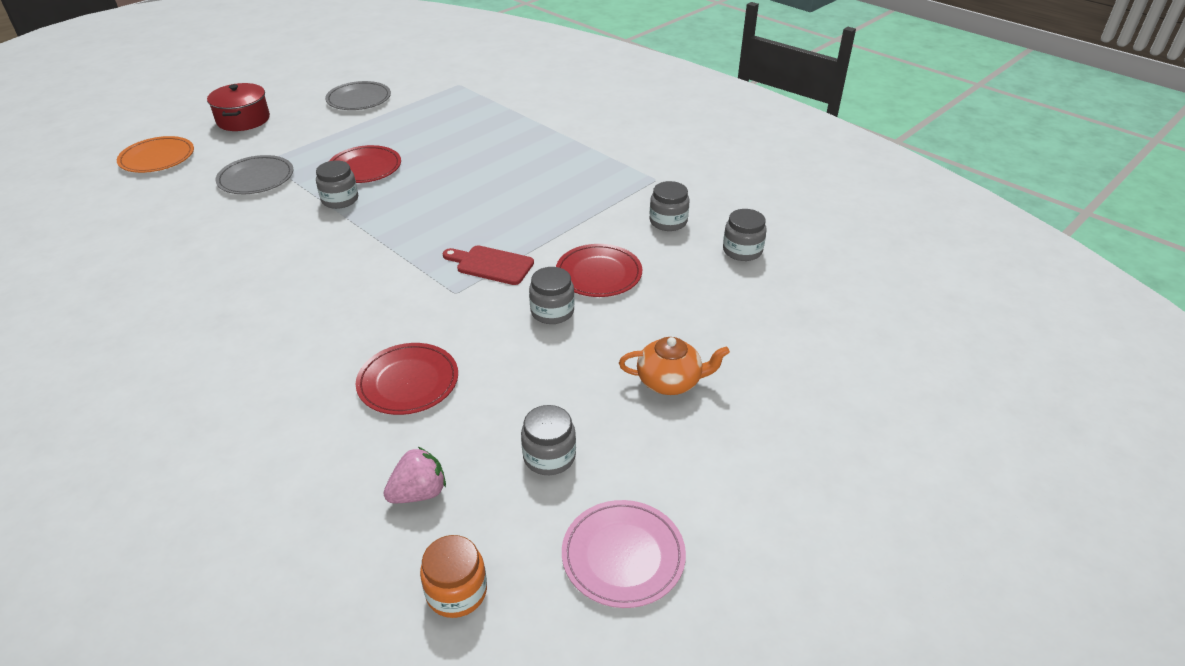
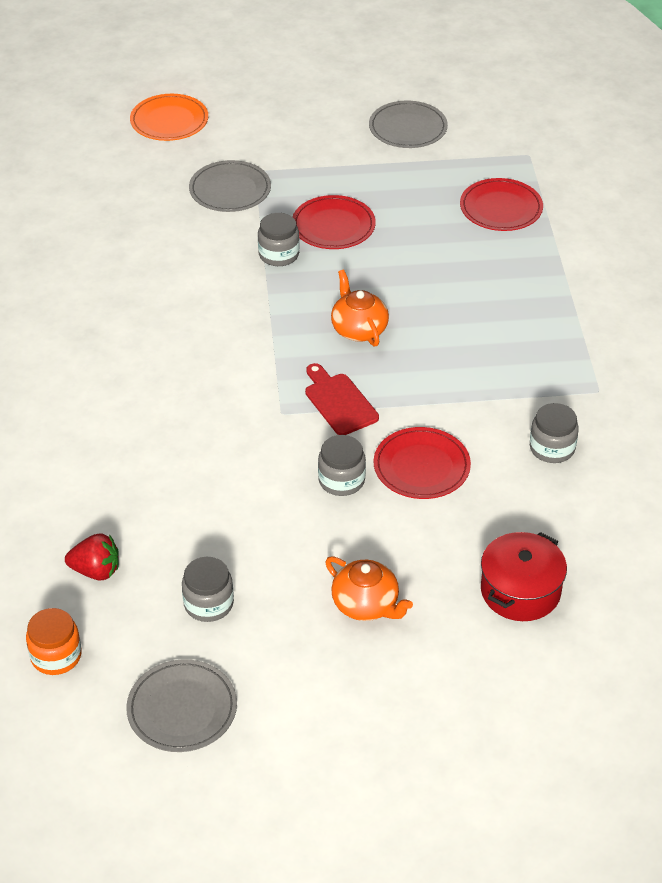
camera: 40 degrees right, 5 degrees up
red pot [207,83,270,131] -> red pot moved to [481,532,567,621]
red plate [356,343,458,415] -> red plate moved to [460,178,543,231]
pink strawberry [383,447,446,503] -> red strawberry [65,533,119,581]
pink plate [562,500,686,608] -> grey plate [126,659,237,752]
grey jar [723,209,767,261] -> none
none -> orange teapot [331,270,389,347]

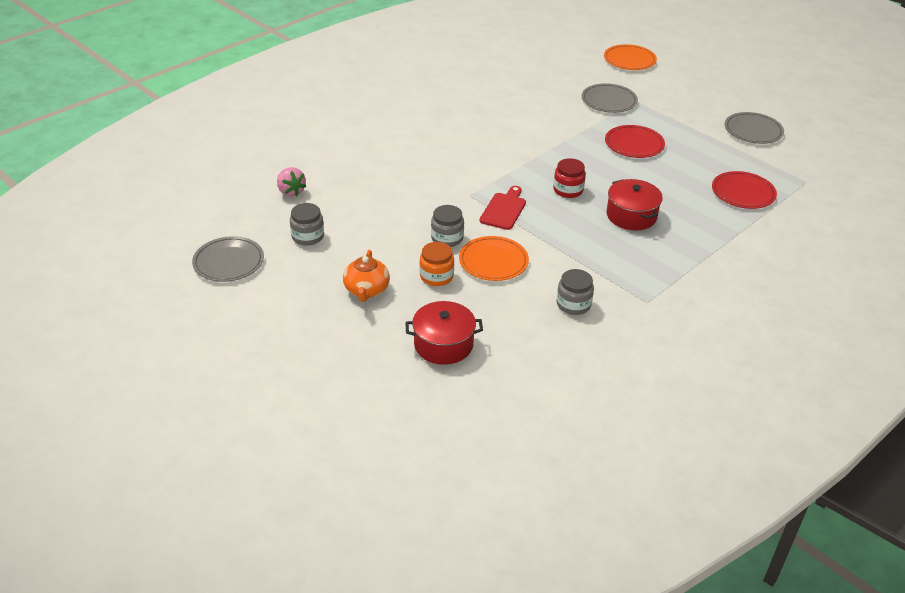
camera: 50 degrees right, 5 degrees down
orange jar [26,608,82,675] -> orange jar moved to [419,242,454,286]
red strawberry [65,533,119,581] -> pink strawberry [277,167,306,197]
grey jar [258,213,300,266] -> none
orange teapot [331,270,389,347] -> red jar [553,158,586,198]
red plate [374,427,471,499] -> orange plate [459,236,529,281]
none -> red pot [607,179,663,230]

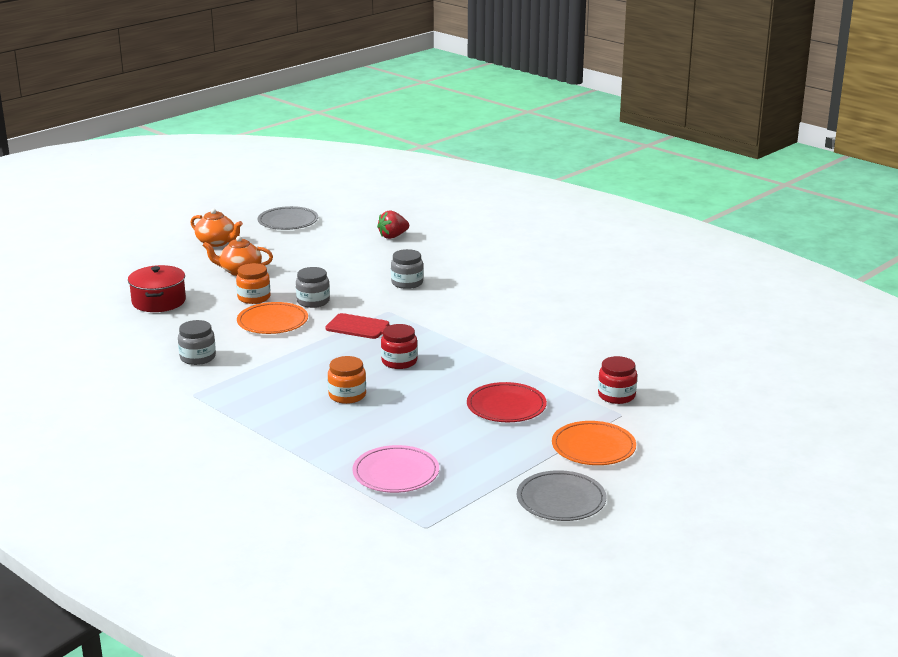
camera: 90 degrees right, 15 degrees down
pink strawberry [277,167,306,197] -> red strawberry [377,210,409,239]
grey jar [290,203,324,246] -> grey jar moved to [391,249,424,289]
grey plate [582,83,638,113] -> red jar [598,356,637,404]
orange plate [604,44,657,70] -> orange plate moved to [552,421,636,465]
red pot [607,179,663,230] -> orange jar [328,356,366,404]
red plate [712,171,777,209] -> pink plate [352,445,439,493]
none -> orange teapot [190,208,243,247]

